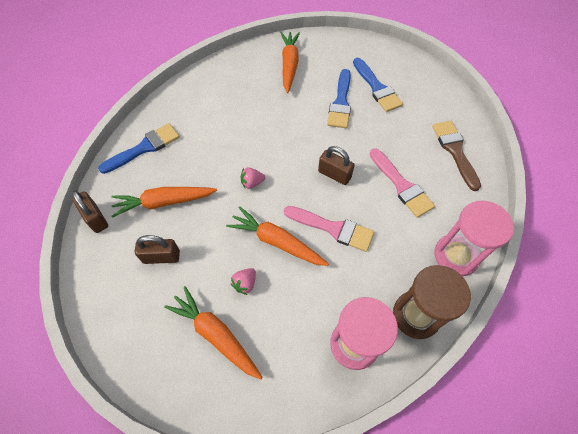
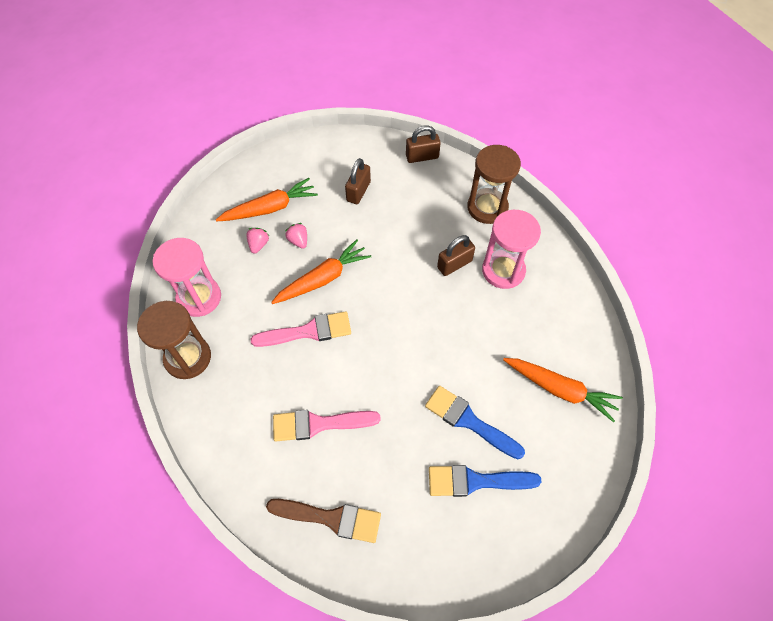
camera: 115 degrees right, 0 degrees up
blue brush [98,123,180,174] -> brown hourglass [467,145,521,224]
orange carrot [111,187,217,218] -> none
pink strawberry [241,167,265,189] -> pink strawberry moved to [246,228,269,254]
pink brush [284,206,374,252] -> pink brush turned 150 degrees counterclockwise [251,311,351,347]
brown padlock [318,146,355,185] -> brown padlock moved to [437,235,475,276]
pink hourglass [434,201,514,276] -> pink hourglass moved to [482,210,541,289]

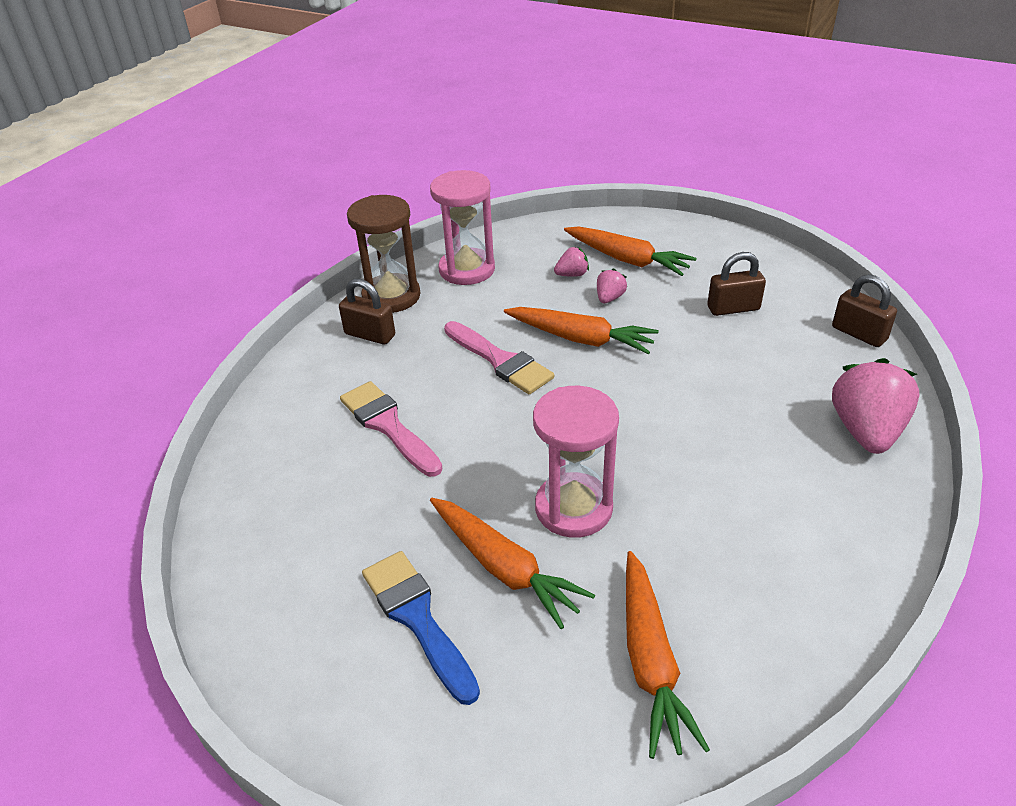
camera: 60 degrees right, 20 degrees down
brown brush [266,499,381,543] -> none
blue brush [425,386,525,459] -> orange carrot [430,498,595,629]
brown padlock [437,235,475,276] -> brown padlock moved to [339,279,395,345]
brown hourglass [467,145,521,224] -> pink strawberry [832,358,919,454]
pink hourglass [482,210,541,289] -> pink hourglass moved to [533,386,619,538]

